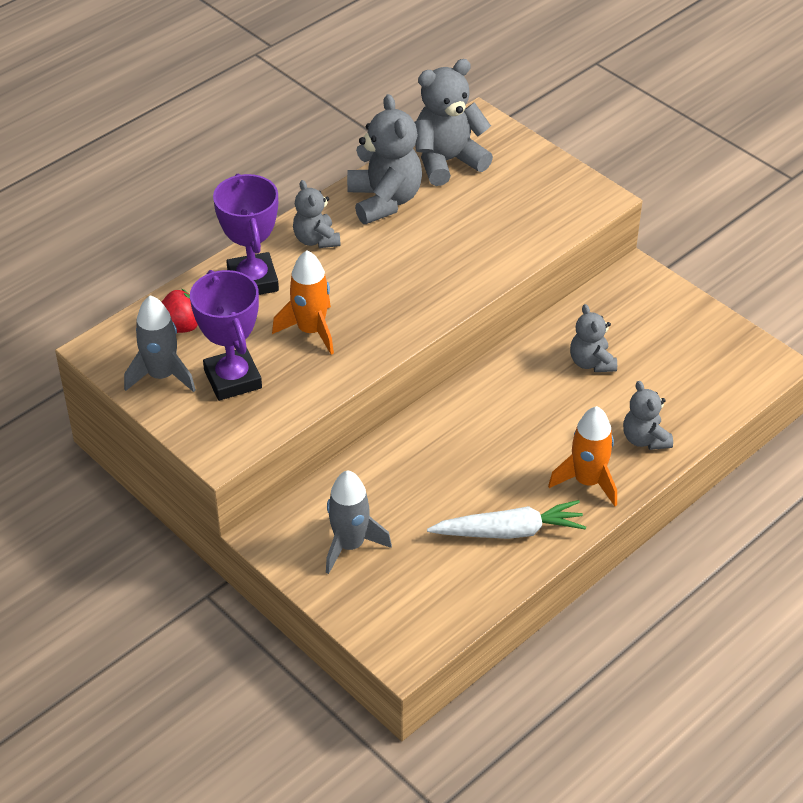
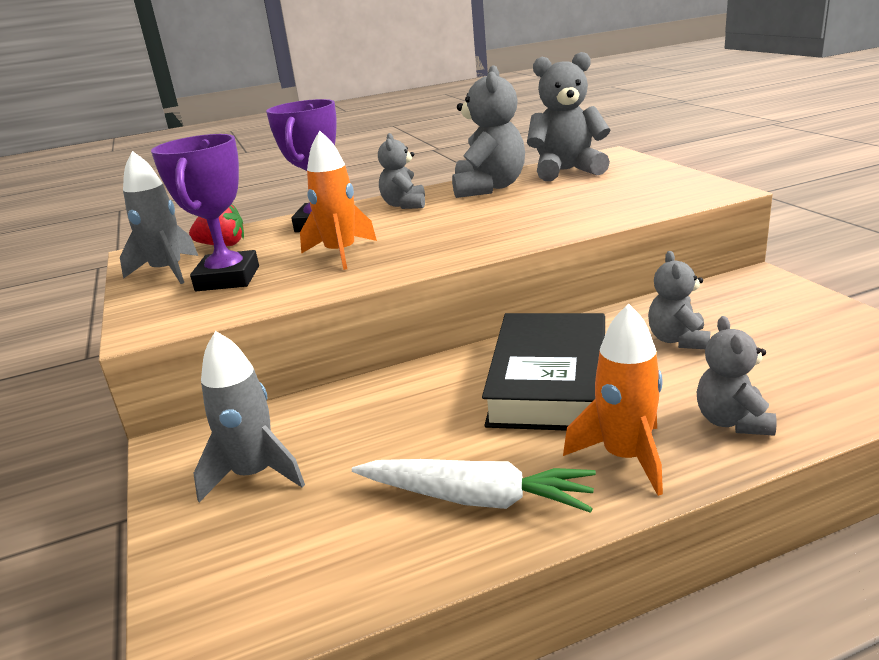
camera: 25 degrees right, 20 degrees down
none -> black book [482,313,605,431]

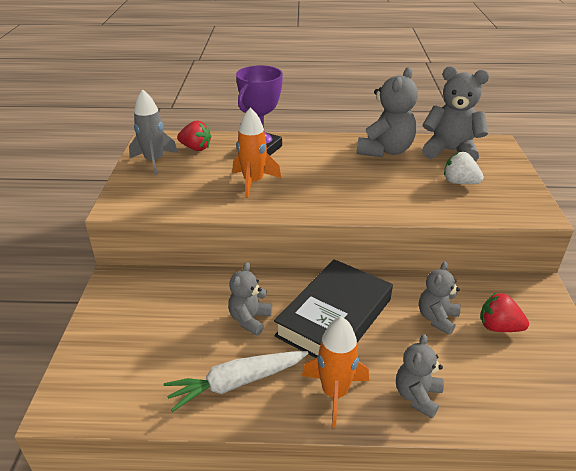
camera: 20 degrees right, 10 degrees up
purple trophy [151,134,259,291] -> none
grey rocket [193,331,305,502] -> none
white carrot [352,459,596,513] -> white carrot turned 120 degrees clockwise [164,351,308,412]
grey teddy bear [378,133,425,209] -> grey teddy bear moved to [228,262,272,336]
none -> white strawberry [444,152,484,184]
none -> red strawberry [480,292,529,332]

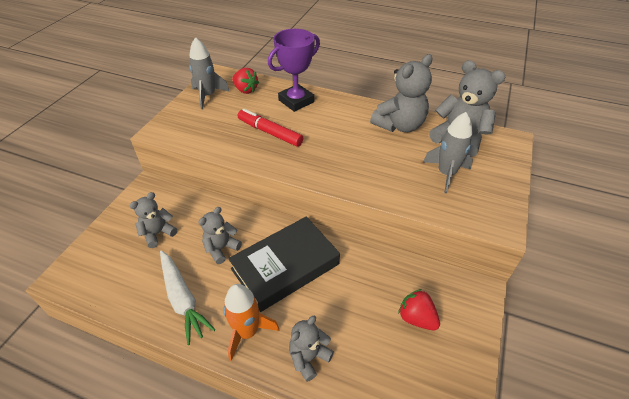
camera: 20 degrees right, 10 degrees up
white carrot [164,351,308,412] -> white carrot turned 120 degrees counterclockwise [160,250,216,345]
orange rocket [233,107,281,198] -> red marker [238,109,303,147]
grey teddy bear [419,261,461,335] -> grey teddy bear moved to [130,192,177,248]
white strawberry [444,152,484,184] -> grey rocket [423,112,473,193]

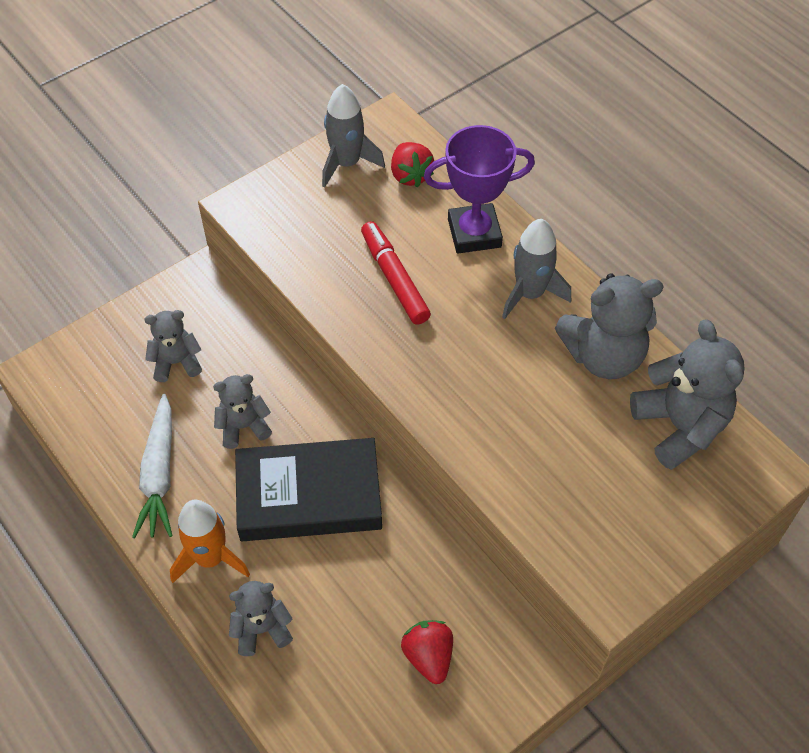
camera: 30 degrees right, 10 degrees up
grey rocket [423,112,473,193] -> grey rocket moved to [502,219,571,319]

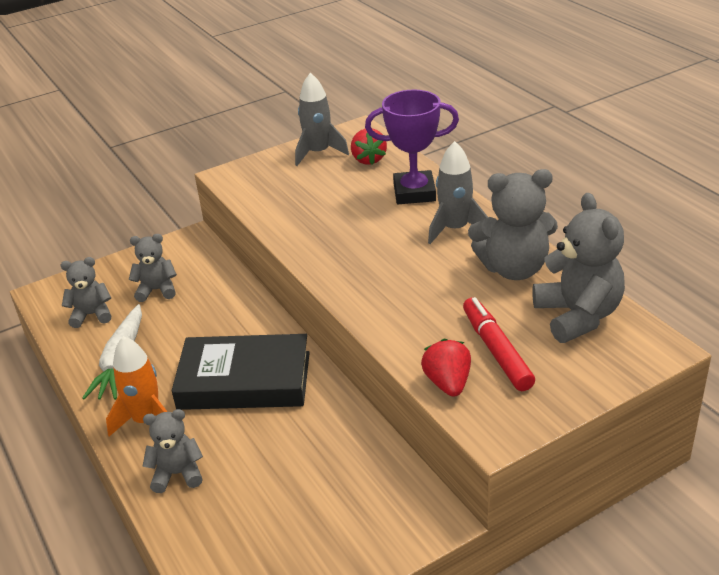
camera: 10 degrees right, 20 degrees down
grey teddy bear [213,374,272,449] -> grey teddy bear moved to [61,257,111,328]
red marker [361,221,431,325] -> red marker moved to [463,297,535,391]
red strawberry [401,620,453,684] -> red strawberry moved to [421,339,471,397]

